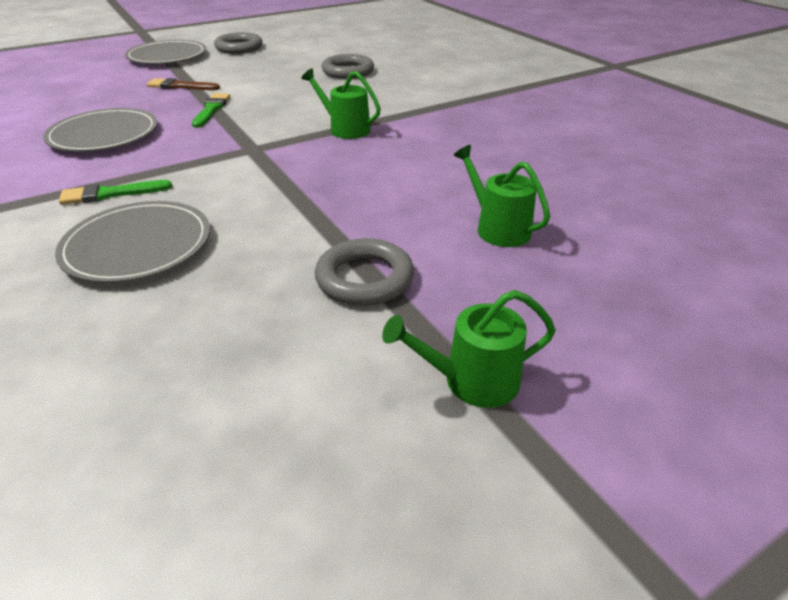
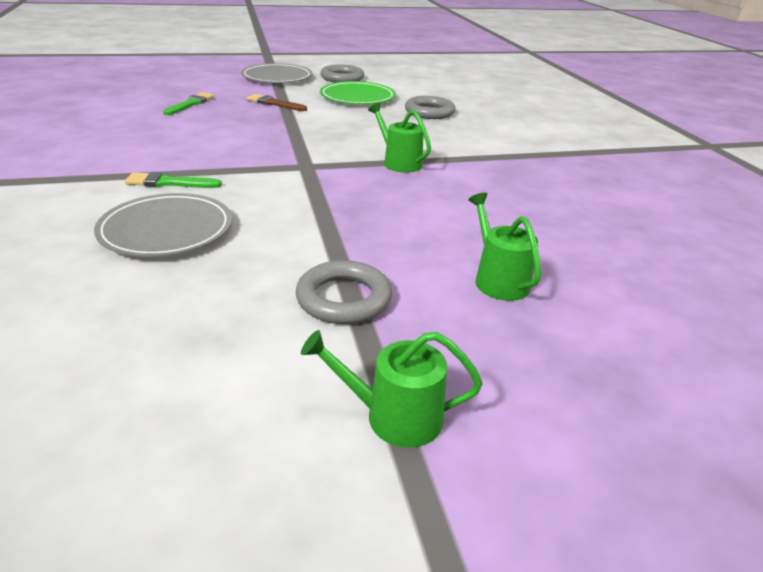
camera: 15 degrees right, 5 degrees down
grey plate [43,108,158,152] -> none
green brush [192,93,230,128] -> green brush moved to [163,92,214,115]
none -> green plate [320,81,396,104]

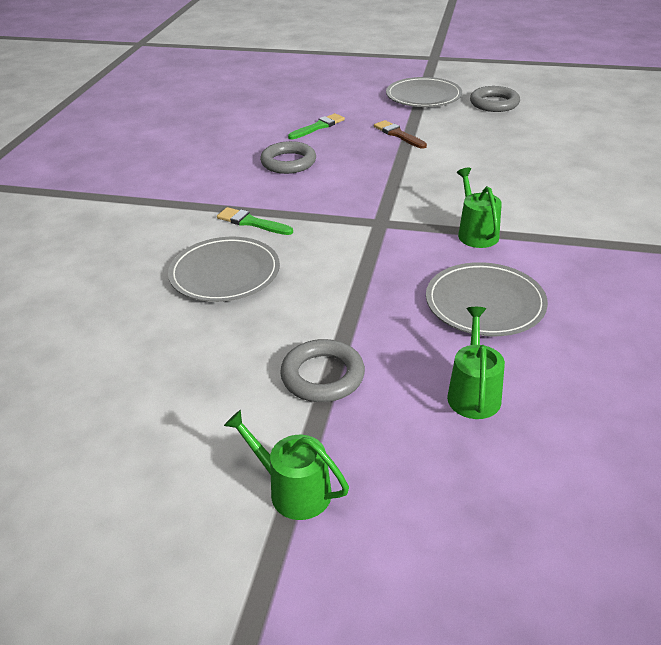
camera: 30 degrees right, 5 degrees up
green plate [320,81,396,104] -> none
grey ring [405,96,455,119] -> grey ring moved to [260,141,316,174]
none -> grey plate [426,262,548,336]

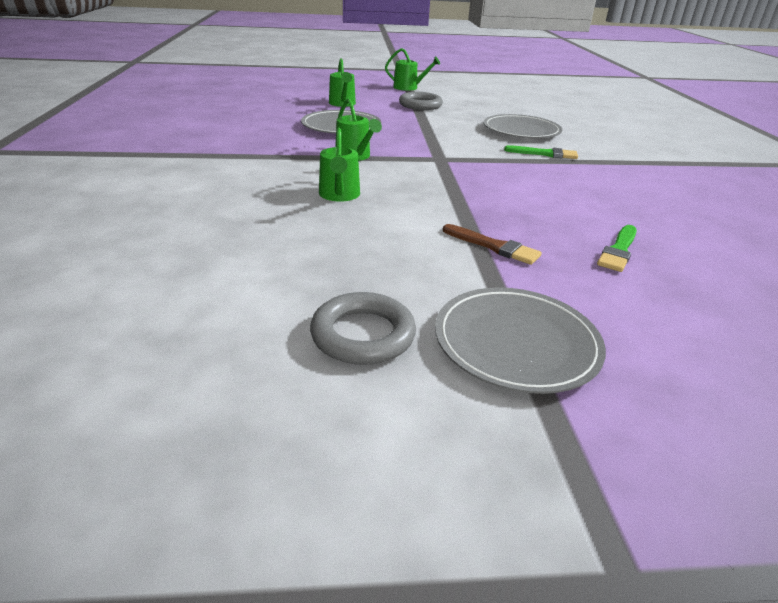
camera: 160 degrees right, 5 degrees down
grey ring [260,141,316,174] -> none
none -> green watering can [319,128,360,202]

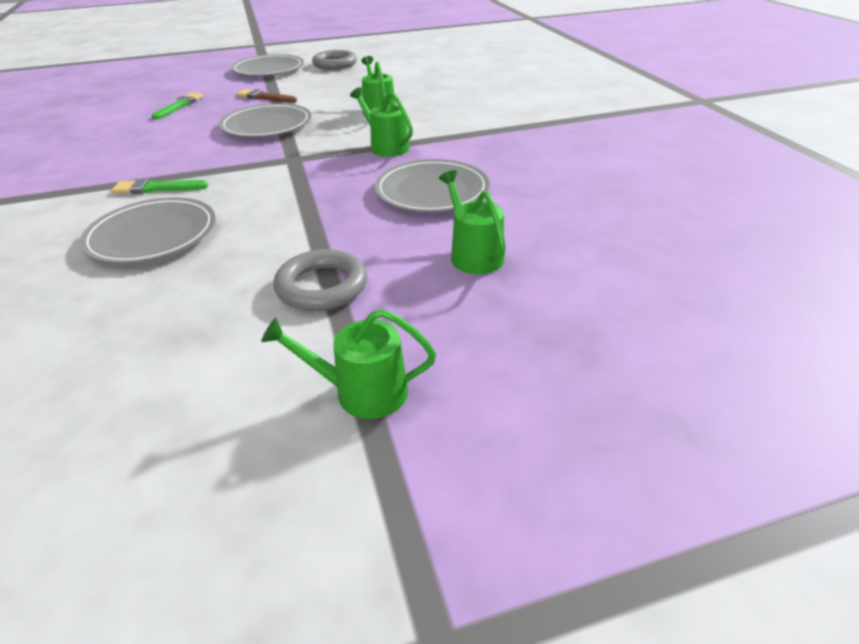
camera: 170 degrees right, 5 degrees up
none -> grey plate [219,103,311,137]

